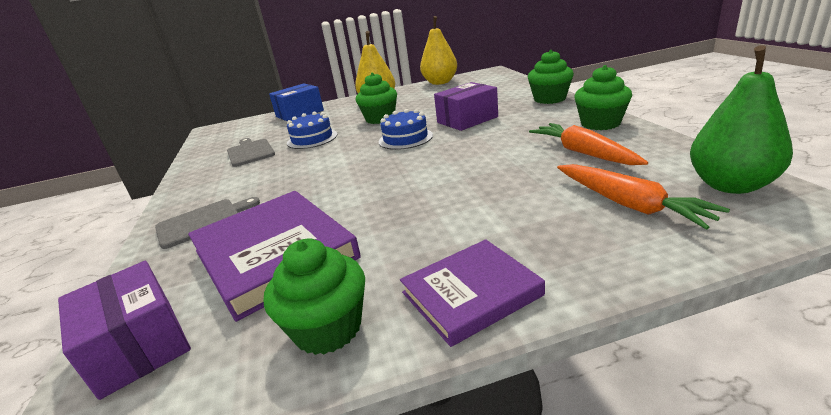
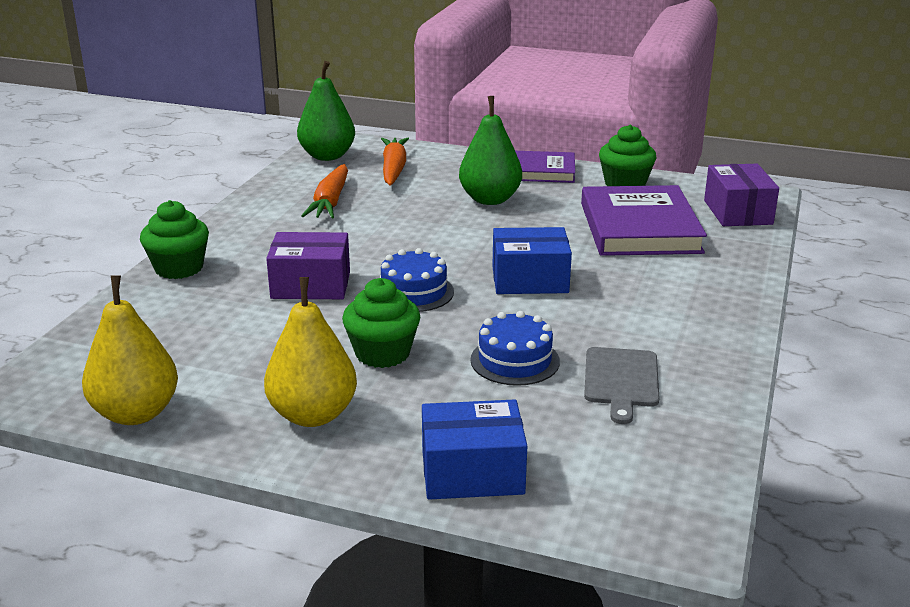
camera: 150 degrees left, 0 degrees up
grey cutting board [155,197,260,249] -> none
green cupcake [574,65,632,130] -> none
none -> green pear [459,96,522,205]
none -> blue box [492,227,572,294]

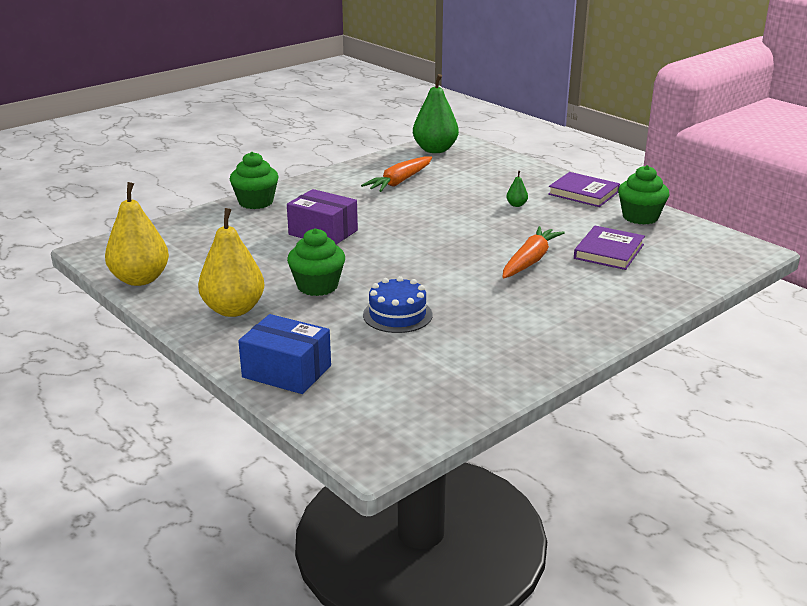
camera: 30 degrees right, 0 degrees up
blue cake [380,248,454,312] -> none
orange carrot [381,138,409,185] -> orange carrot moved to [503,226,565,278]
green pear [459,96,522,205] -> green pear [506,171,528,207], size x0.41
blue box [492,227,572,294] -> none
purple book [581,185,707,256] -> purple book [574,226,645,270], size x0.61
grey cutting board [584,347,659,424] -> none
purple box [704,164,779,226] -> none

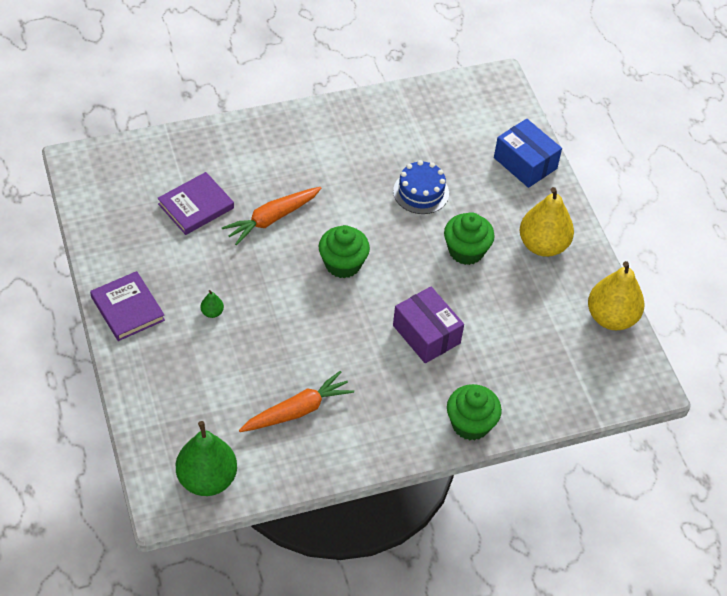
camera: 160 degrees left, 25 degrees up
green cupcake [618,165,669,225] -> green cupcake moved to [319,225,370,278]

